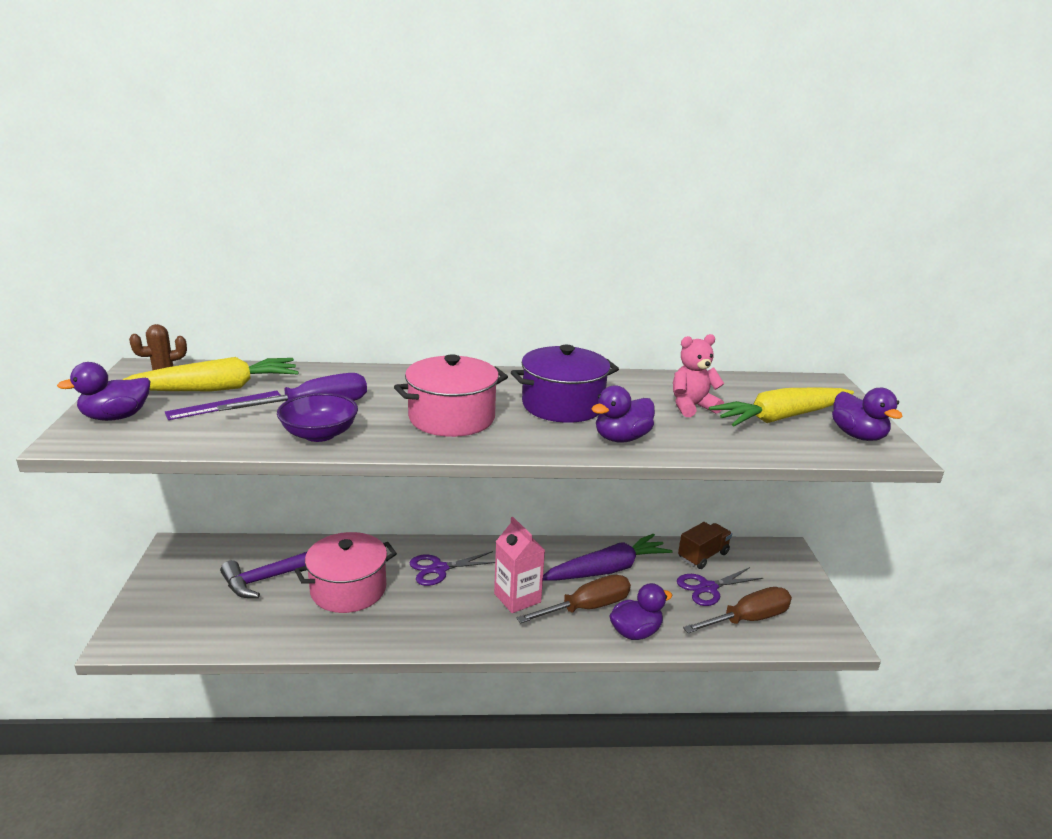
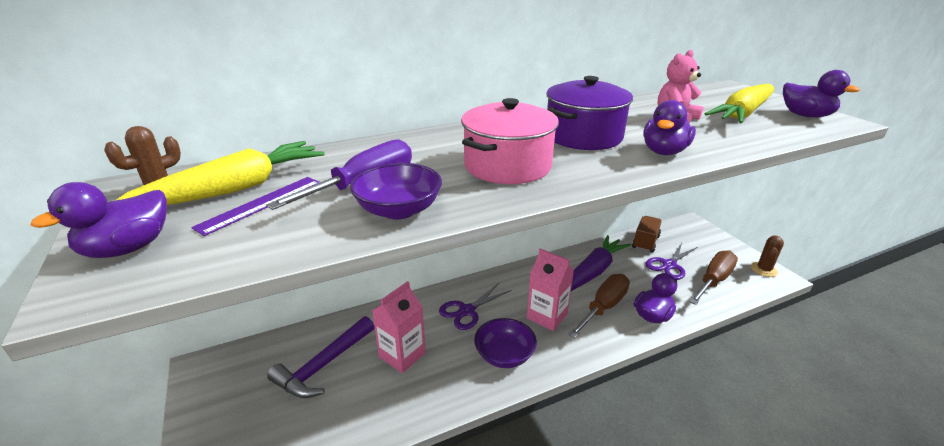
camera: 20 degrees left, 5 degrees up
pink pot [295,532,397,613] -> pink carton [372,281,426,373]
none -> purple bowl [474,318,537,368]
none -> brown cactus [751,236,784,277]

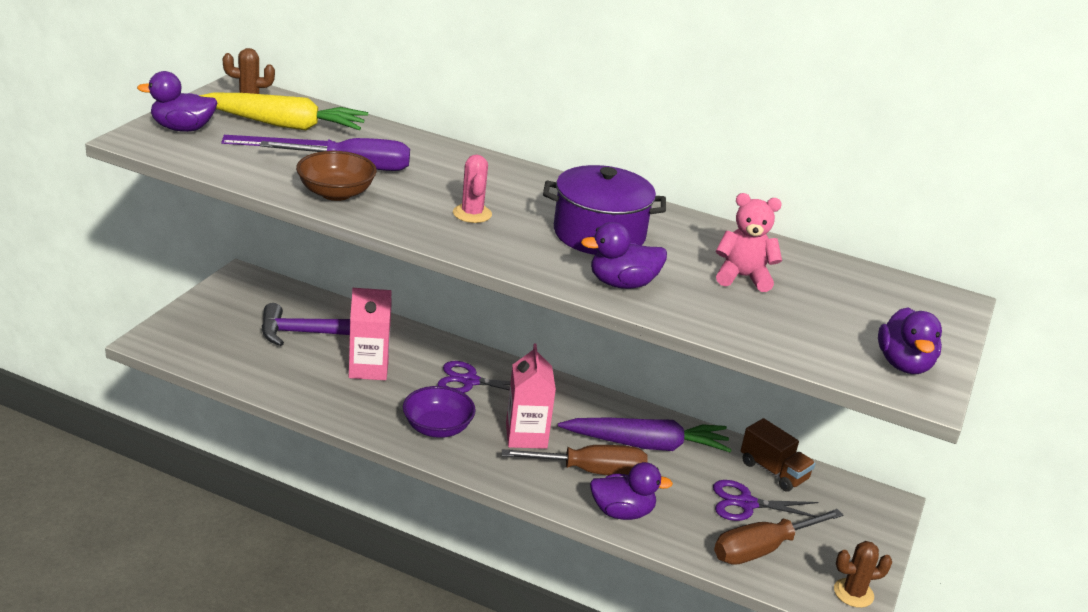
camera: 45 degrees right, 0 degrees up
purple bowl [350,163,442,219] -> brown bowl [296,151,377,201]
pink pot [461,98,559,184] -> pink cactus [453,154,492,223]
brown truck [632,216,662,253] -> brown truck turned 60 degrees clockwise [741,418,815,492]
brown screwdriver [689,250,738,305] -> brown screwdriver turned 150 degrees clockwise [714,509,843,565]
yellow carrot [705,84,774,123] -> none

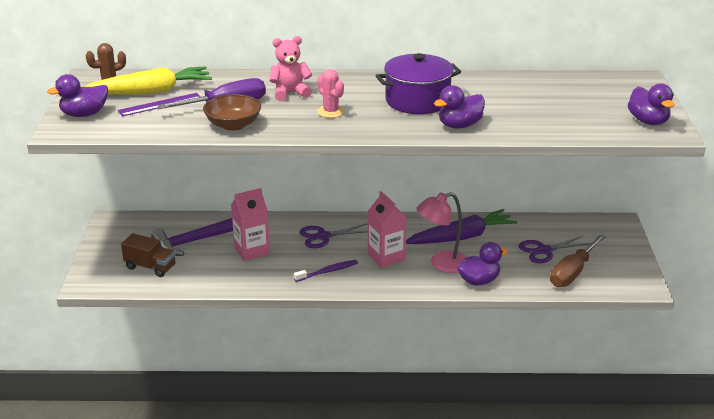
camera: 20 degrees left, 0 degrees up
purple bowl [403,386,476,438] -> purple toothbrush [294,260,358,282]
brown screwdriver [502,445,648,475] -> pink lamp [416,192,467,273]
pink teddy bear [716,193,782,292] -> pink teddy bear moved to [270,36,312,101]
brown truck [741,418,815,492] -> brown truck moved to [121,233,176,277]
brown cactus [834,541,892,608] -> none

